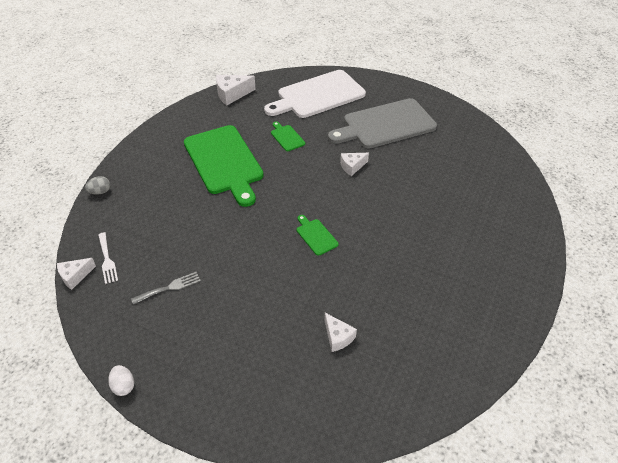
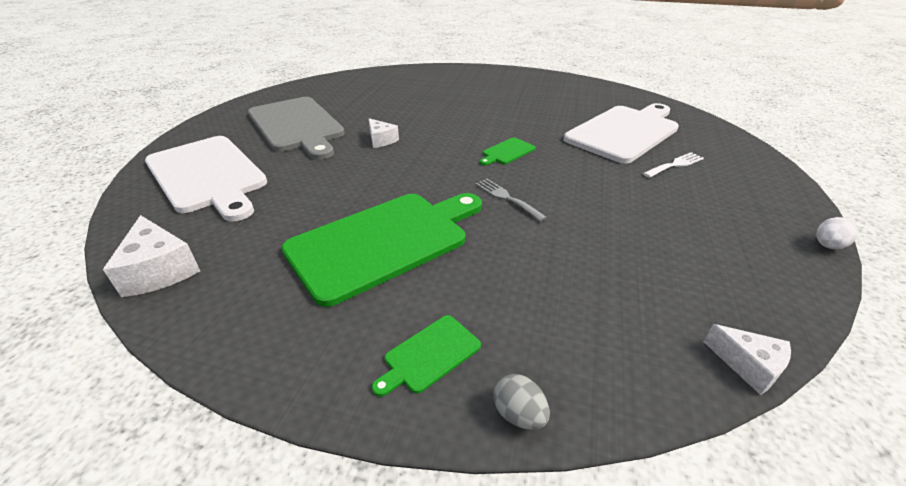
camera: 100 degrees left, 10 degrees down
white fork [98,232,118,284] -> white fork moved to [643,152,704,178]
grey fork [131,272,201,305] -> grey fork moved to [475,179,547,222]
green cutting board [271,122,305,151] -> green cutting board moved to [372,315,481,397]
white cheese [324,313,357,352] -> white cutting board [564,103,679,164]

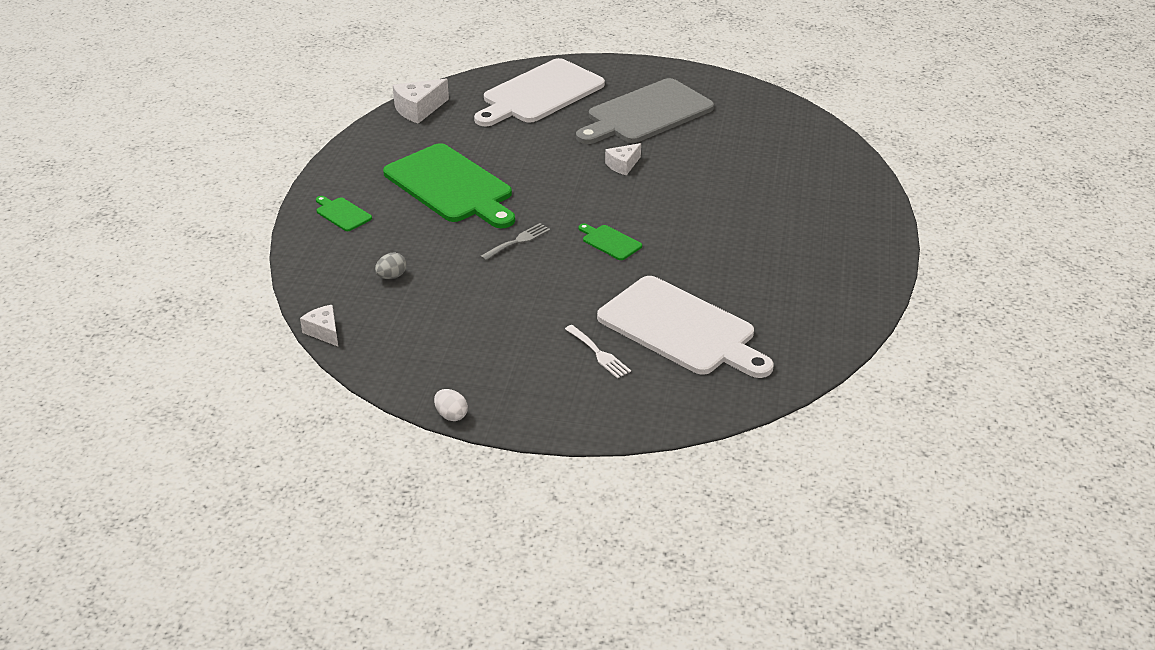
camera: 85 degrees right, 0 degrees up
grey egg [494,374,550,430] -> grey egg moved to [375,253,407,279]
white cheese [703,324,791,395] -> white cheese turned 105 degrees clockwise [300,305,338,346]

